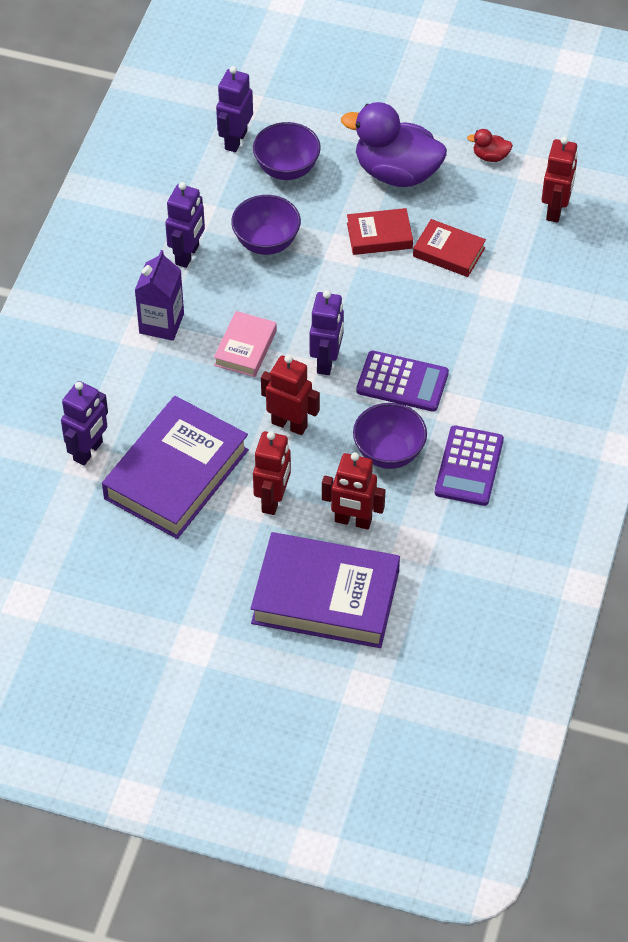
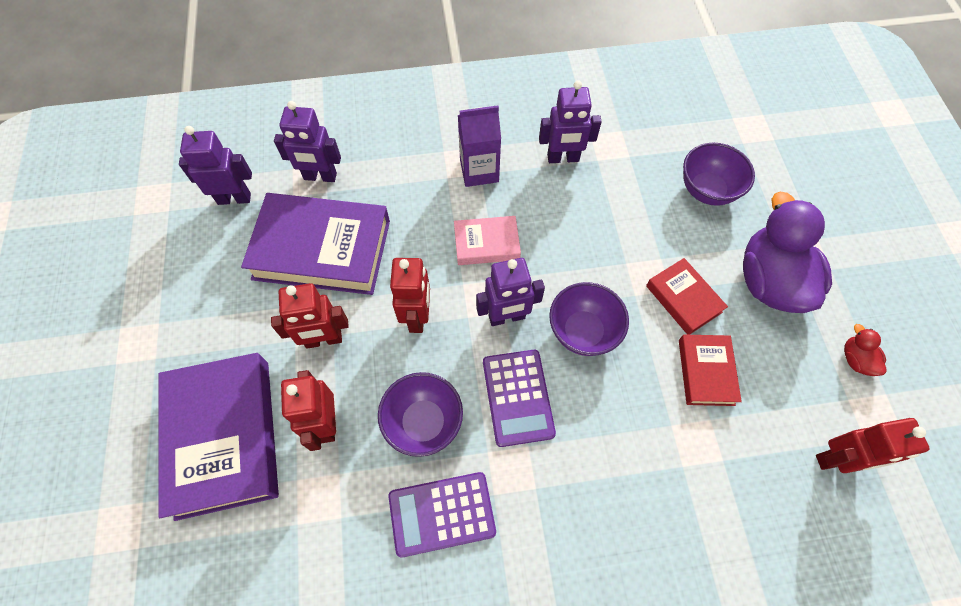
camera: 65 degrees right, 10 degrees up
purple robot [216,66,253,152] -> purple robot moved to [179,126,252,205]
purple bowl [231,195,301,255] -> purple bowl moved to [549,282,629,356]

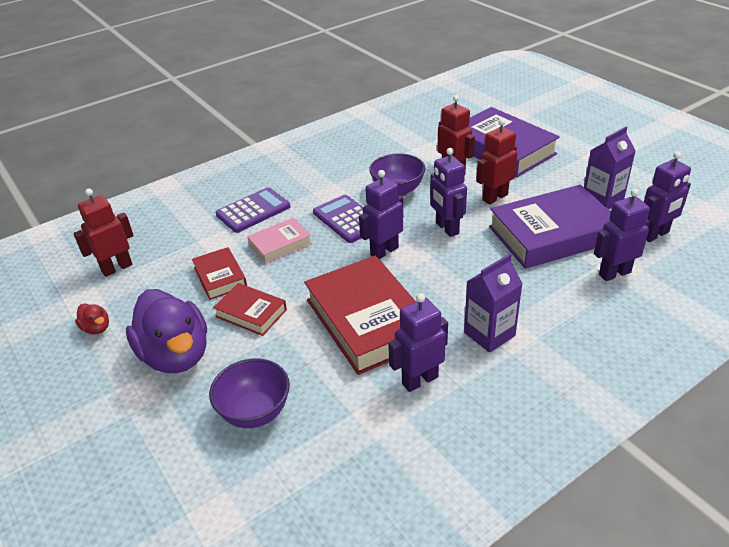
camera: 155 degrees right, 25 degrees down
purple calculator [388,472,496,557] -> purple calculator moved to [215,187,291,233]
red robot [390,258,430,333] -> purple robot [430,148,467,237]
pink book [454,216,521,265] -> pink book moved to [247,218,312,264]
purple bowl [549,282,629,356] -> none
none -> red book [304,256,416,375]
none -> purple carton [584,127,636,209]

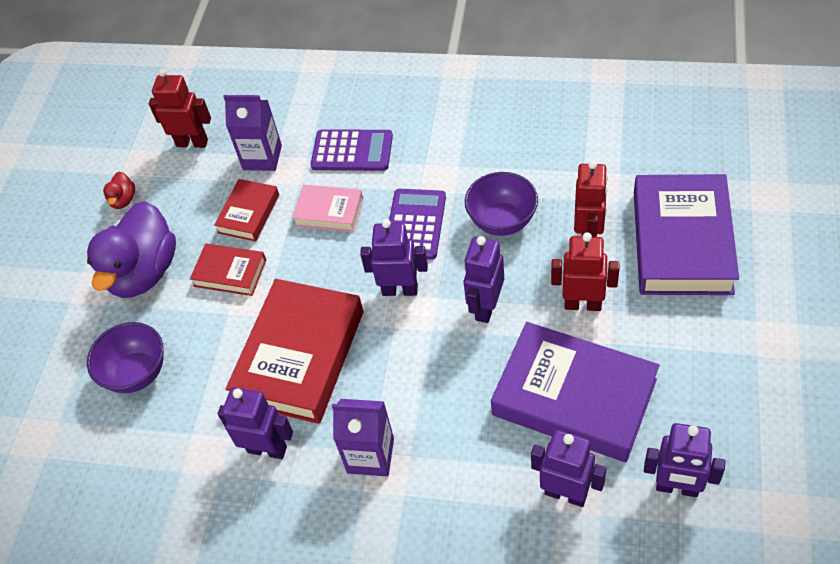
camera: 50 degrees right, 15 degrees up
red book [213,283,287,336] -> red book turned 60 degrees counterclockwise [190,243,266,296]
purple carton [584,127,636,209] -> purple carton moved to [223,95,282,171]

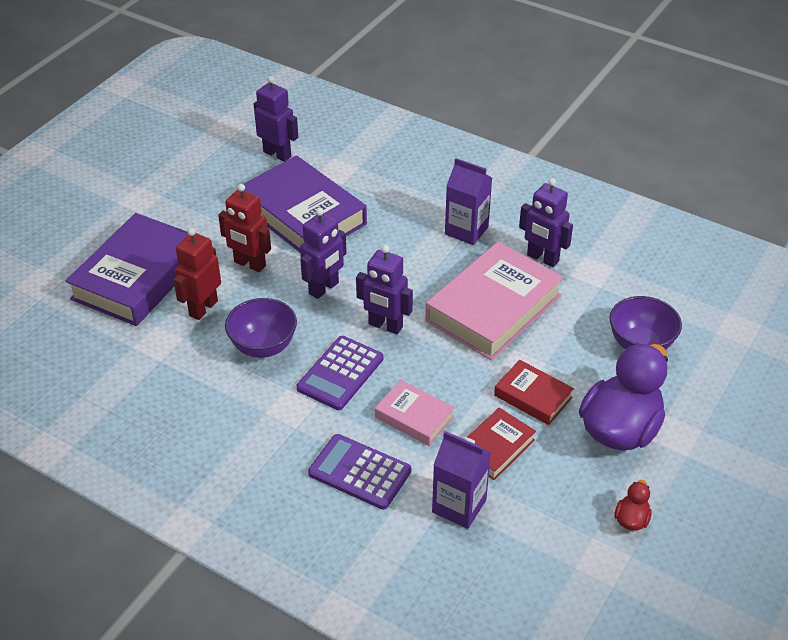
camera: 165 degrees left, 10 degrees down
red robot [149,69,211,148] -> none
red book [225,279,363,424] -> pink book [425,242,564,360]
purple robot [531,430,607,507] -> none

